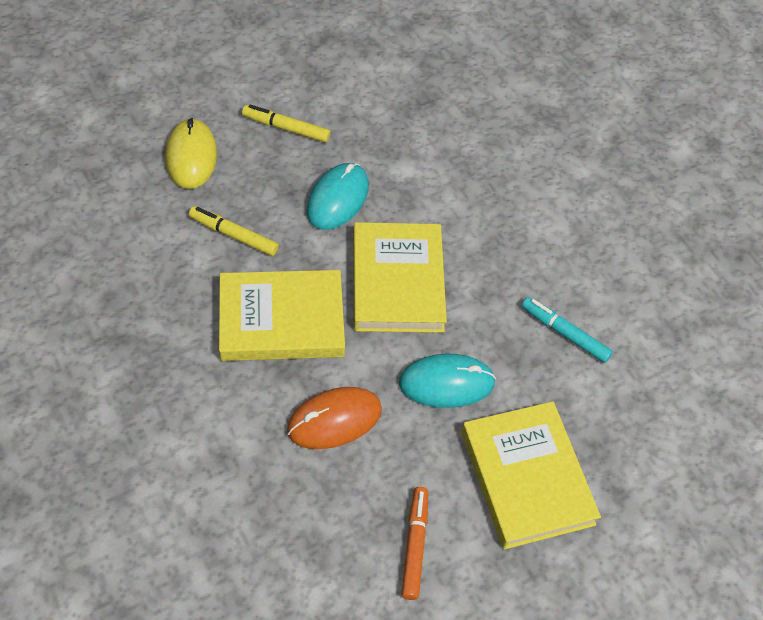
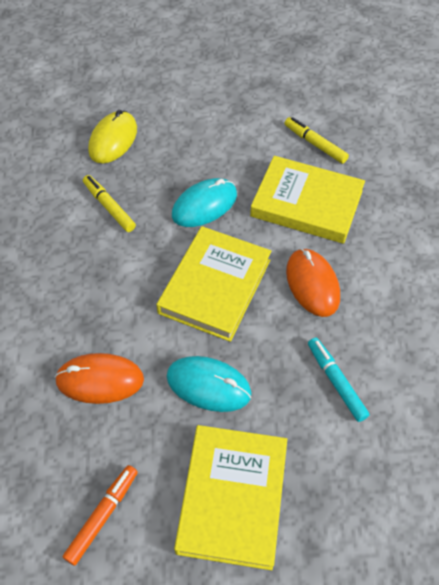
camera: 30 degrees right, 0 degrees up
yellow book [219,270,345,361] -> yellow book moved to [250,156,365,244]
yellow marker [242,104,330,142] -> yellow marker moved to [285,117,349,164]
none -> orange mouse [286,248,340,317]

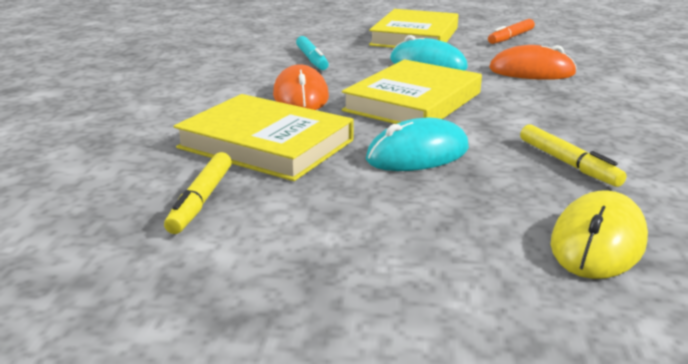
camera: 170 degrees left, 30 degrees down
yellow marker [285,117,349,164] -> yellow marker turned 45 degrees clockwise [164,152,232,234]

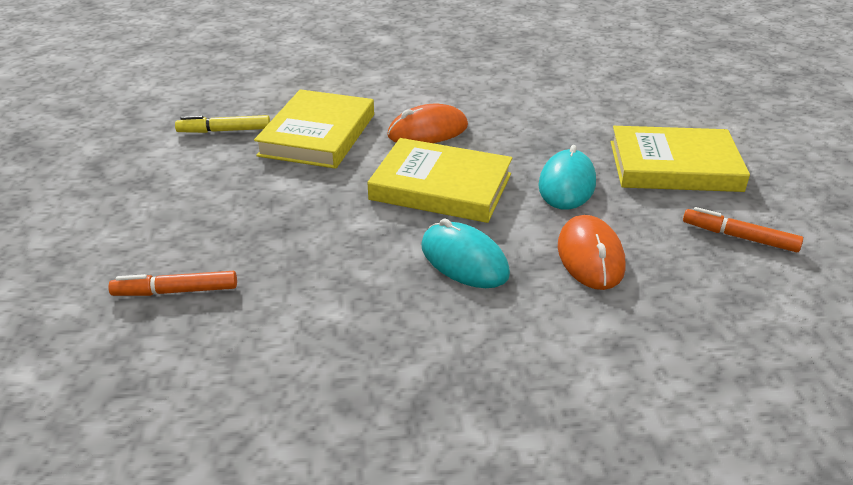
camera: 75 degrees right, 10 degrees up
turquoise marker [296,36,329,70] -> none
turquoise mouse [366,118,469,171] -> turquoise mouse moved to [421,218,510,288]
yellow marker [520,125,627,187] -> none
yellow mouse [551,190,648,279] -> orange marker [108,271,237,296]

